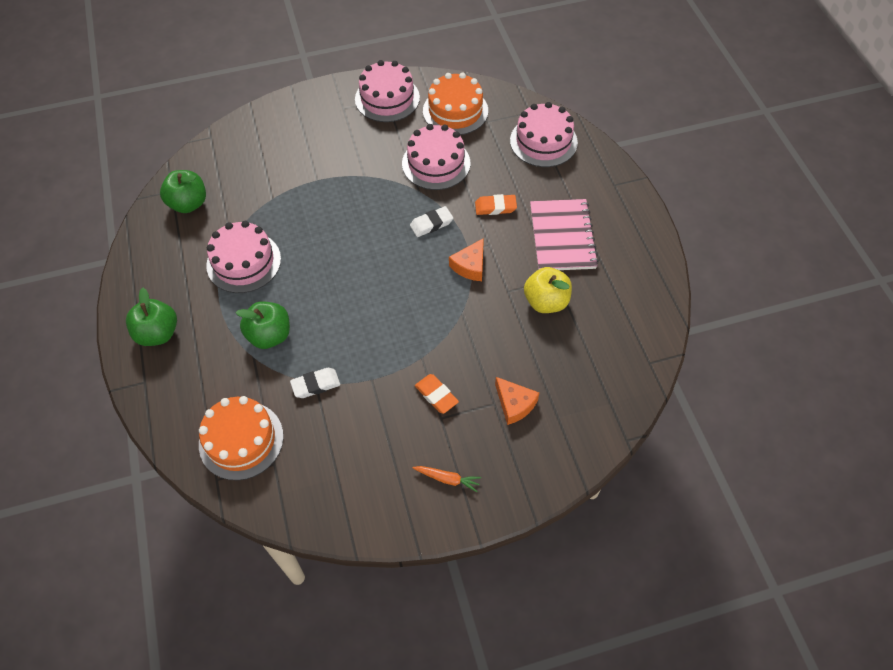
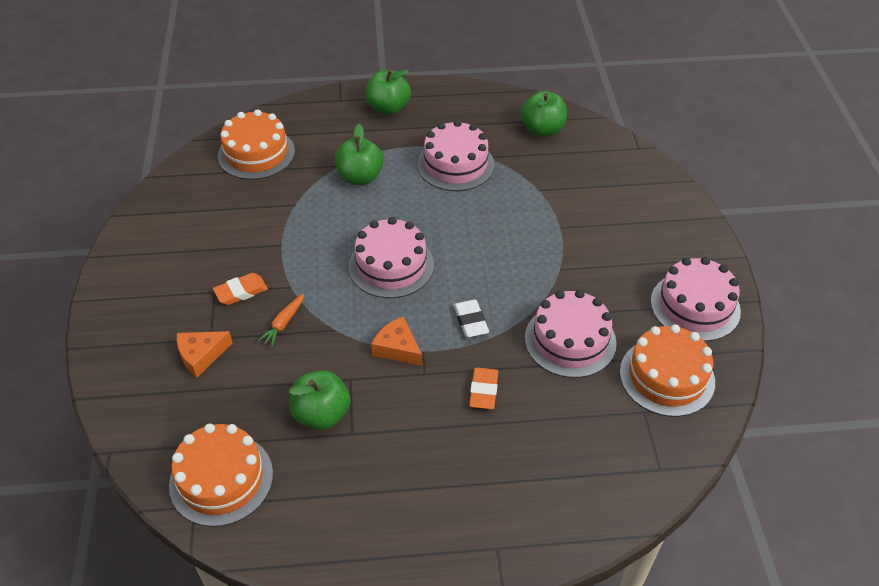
camera: 100 degrees right, 10 degrees down
white eraser [290,368,340,398] -> none
orange carrot [413,466,481,492] -> orange carrot moved to [257,293,304,347]
pink cake [510,102,578,167] -> pink cake moved to [349,217,434,298]
yellow apple [524,267,572,313] -> green apple [289,370,350,430]
pink notebook [530,199,599,270] -> none
none -> orange cake [169,424,273,527]

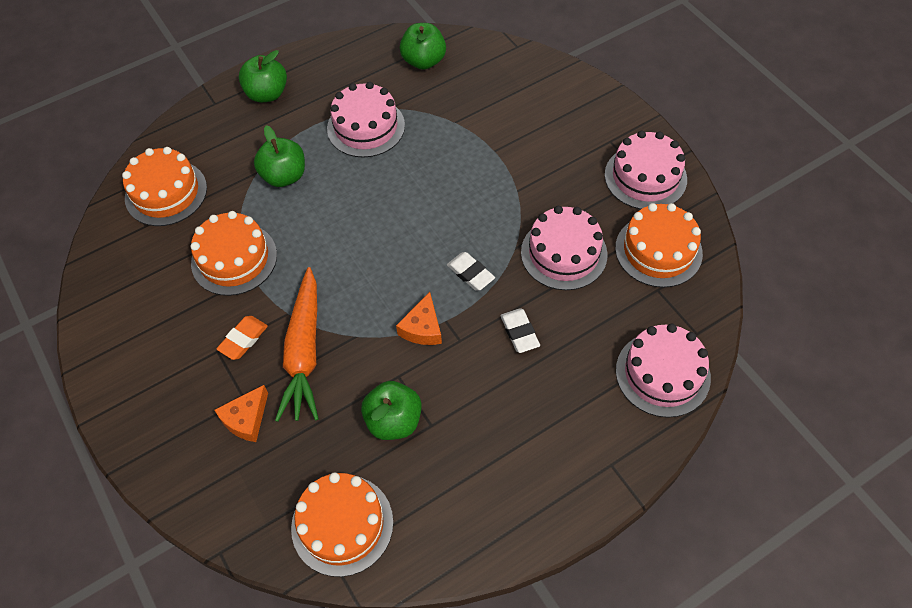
camera: 25 degrees left, 10 degrees up
orange carrot [257,293,304,347] -> orange carrot [275,267,319,422], size x2.34
pink cake [349,217,434,298] -> pink cake moved to [616,324,711,418]
orange cheese [371,316,422,366] -> orange cheese turned 90 degrees counterclockwise [396,292,442,345]
orange eraser [469,367,498,409] -> white eraser [500,308,540,353]
none -> orange cake [190,211,277,296]

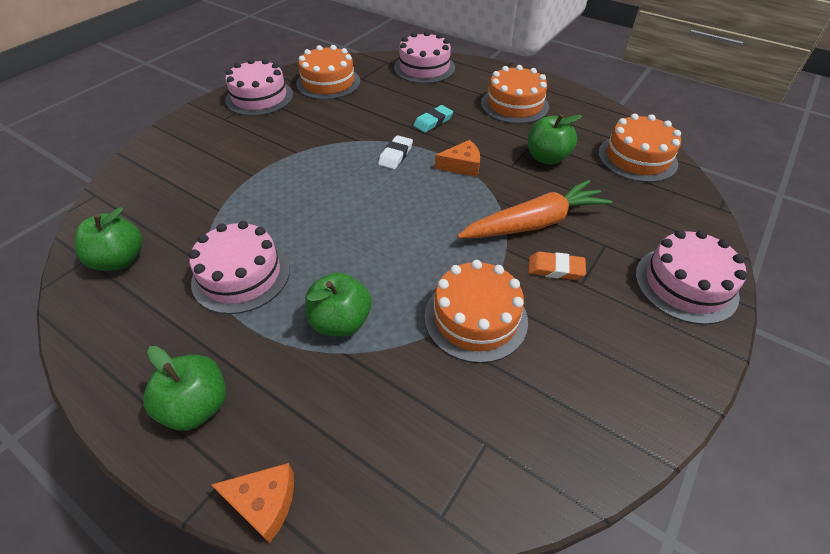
camera: 115 degrees left, 10 degrees down
orange cake [122,147,207,226] -> orange cake moved to [481,65,549,124]
orange cheese [215,385,268,442] -> orange cheese moved to [211,463,294,543]
white eraser [500,308,540,353] -> turquoise eraser [413,105,453,133]
pink cake [521,206,608,290] -> pink cake moved to [635,230,747,325]

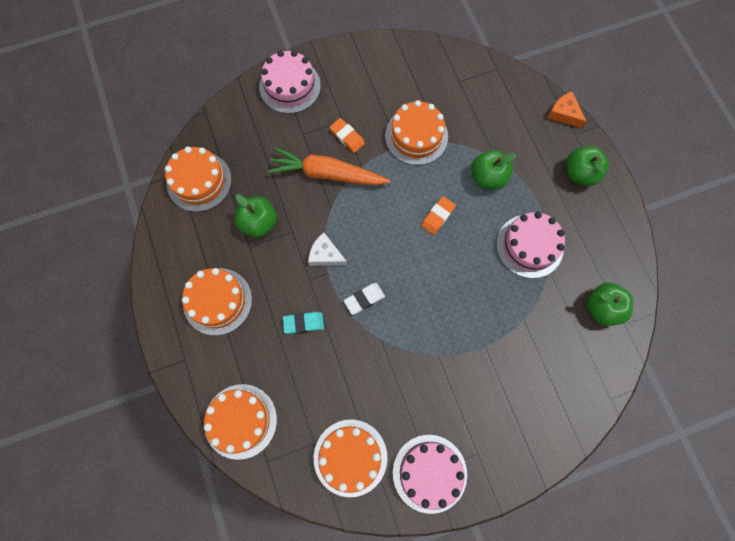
camera: 145 degrees left, 25 degrees up
pink cake [394,31,455,84] -> orange cake [204,384,277,460]
orange cheese [435,140,480,177] -> white cheese [308,233,347,266]
none -> orange eraser [421,196,456,235]

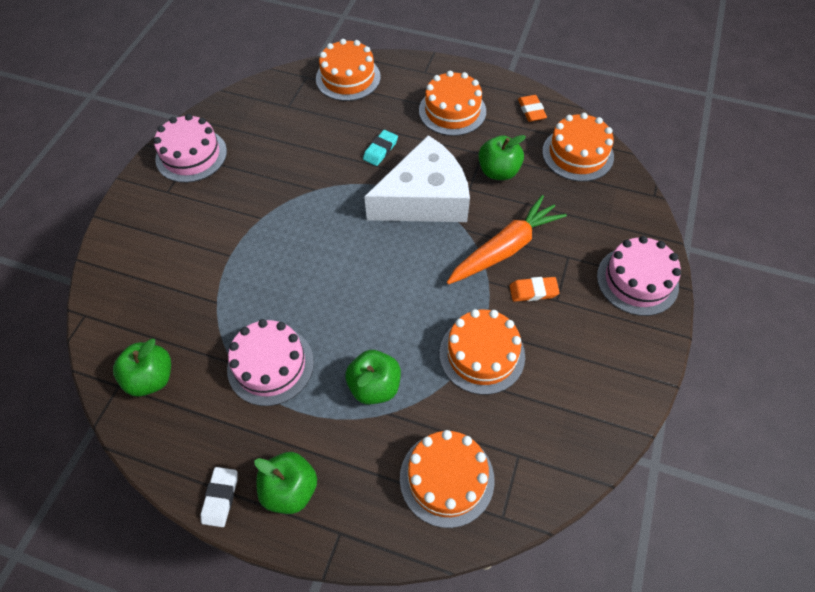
camera: 130 degrees right, 15 degrees down
white cheese [308,233,347,266] -> white cheese [364,135,470,222], size x2.38
orange cake [314,419,388,497] -> orange cake moved to [400,430,495,528]
white eraser [344,283,385,315] -> white eraser moved to [201,467,238,527]
orange eraser [421,196,456,235] -> orange eraser moved to [518,95,547,122]
orange cheese [548,92,586,128] -> none

